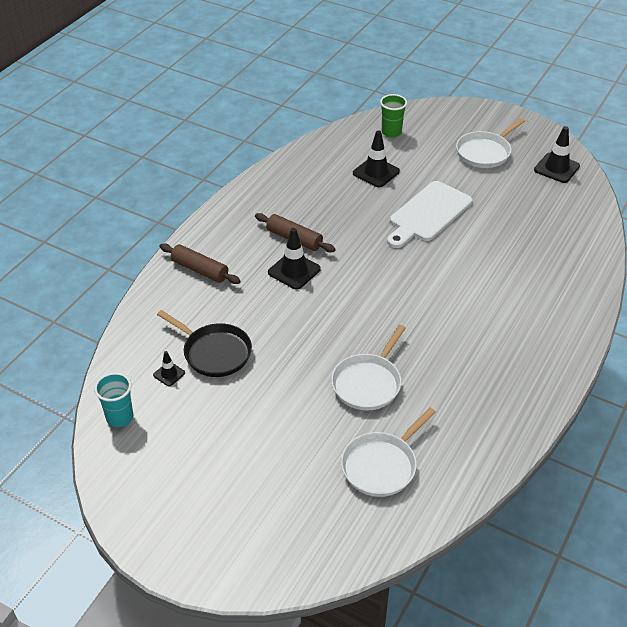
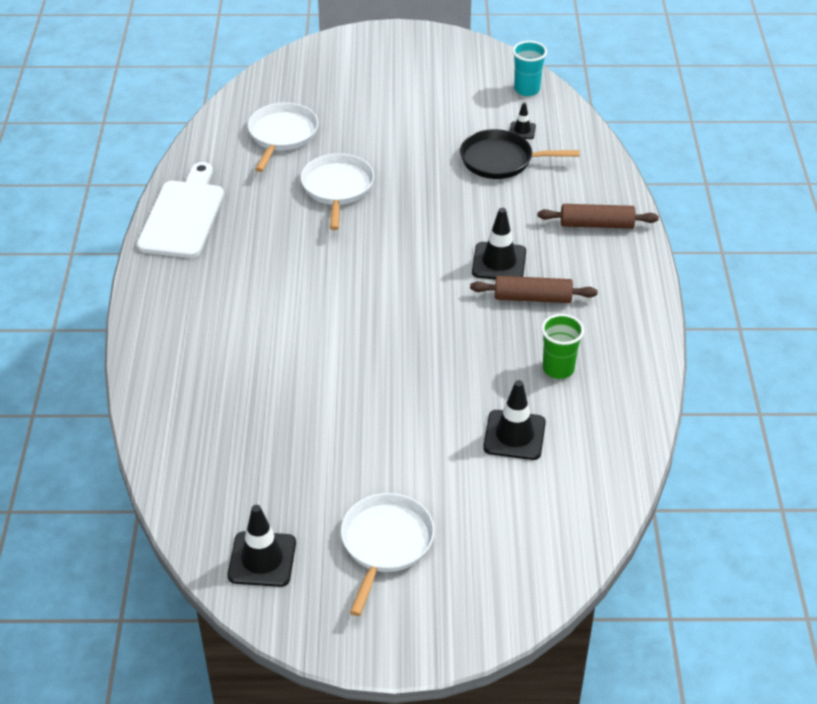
camera: 150 degrees right, 0 degrees up
green cup [380,94,407,138] -> green cup moved to [541,314,584,379]
white cutting board [387,181,472,248] -> white cutting board moved to [137,162,224,258]

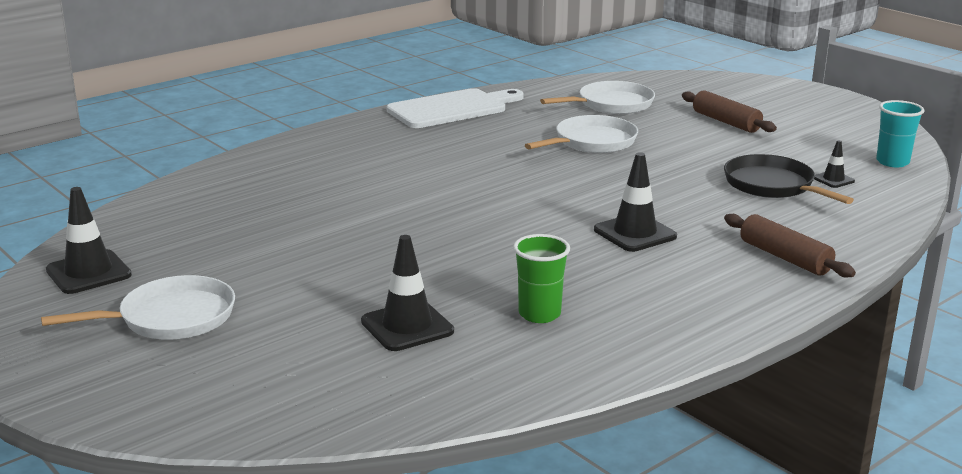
camera: 50 degrees right, 20 degrees down
brown rolling pin [470,276,598,303] -> brown rolling pin moved to [682,90,777,133]

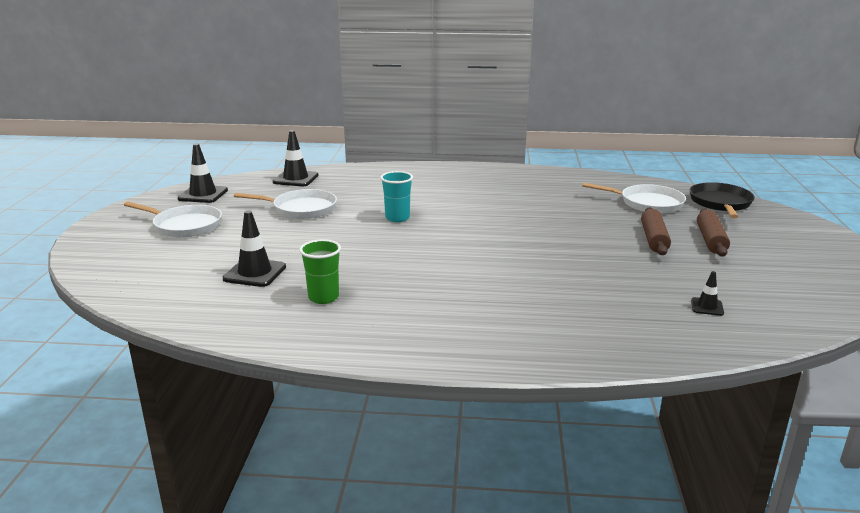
camera: 45 degrees right, 0 degrees up
white cutting board [387,88,524,128] -> none
white pan [525,115,638,153] -> white pan moved to [234,189,337,219]
black traffic cone [594,152,677,252] -> black traffic cone moved to [273,130,318,186]
black pan [724,154,854,204] -> black pan moved to [690,182,755,218]
brown rolling pin [724,214,856,278] -> brown rolling pin moved to [641,207,671,255]
turquoise cup [876,100,925,167] -> turquoise cup moved to [380,171,413,222]

